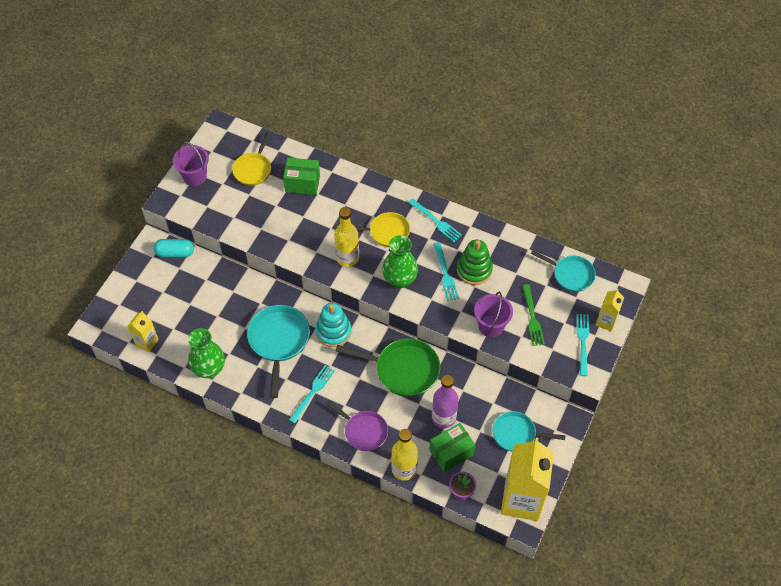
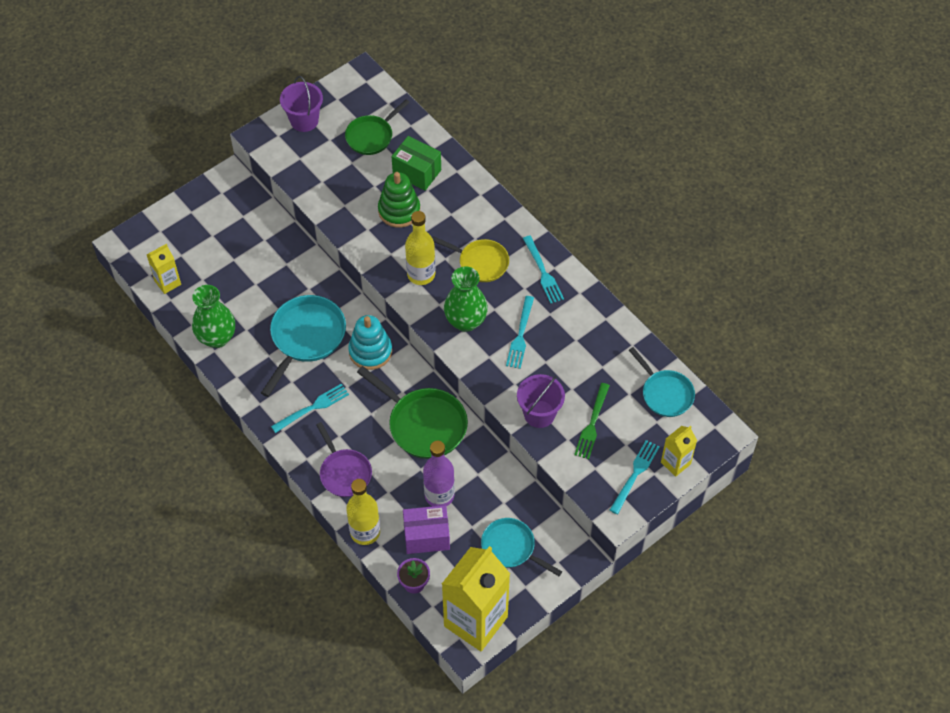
camera: 25 degrees right, 0 degrees up
turquoise capsule [154,239,194,257] -> none
yellow pan [232,132,271,186] -> green pan [345,99,410,155]
green box [429,423,475,472] -> purple box [403,505,450,554]
green stacking toy [457,240,493,285] -> green stacking toy moved to [378,172,420,228]

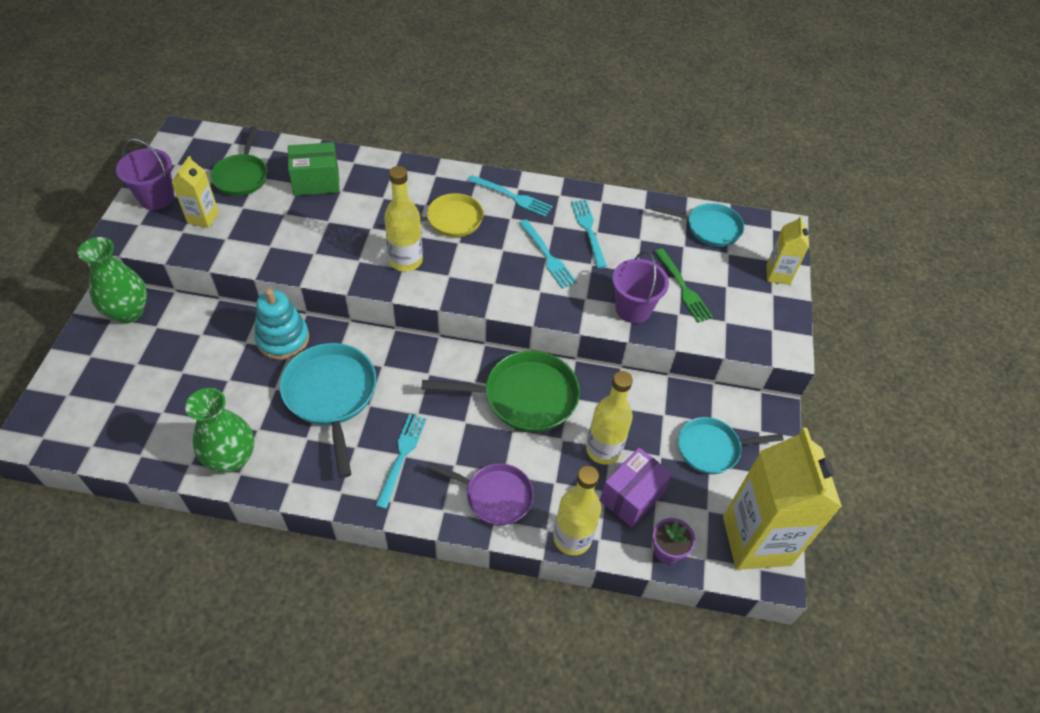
camera: 45 degrees left, 5 degrees down
yellow carton [147,244,181,294] -> yellow carton moved to [171,156,219,228]
turquoise stacking toy [348,315,392,370] -> turquoise stacking toy moved to [254,289,309,360]
green stacking toy [378,172,420,228] -> none
purple bottle [423,441,455,506] -> yellow bottle [586,371,633,465]
green vase [444,266,488,332] -> green vase moved to [77,237,147,323]
turquoise fork [610,440,659,514] -> turquoise fork moved to [571,200,607,268]

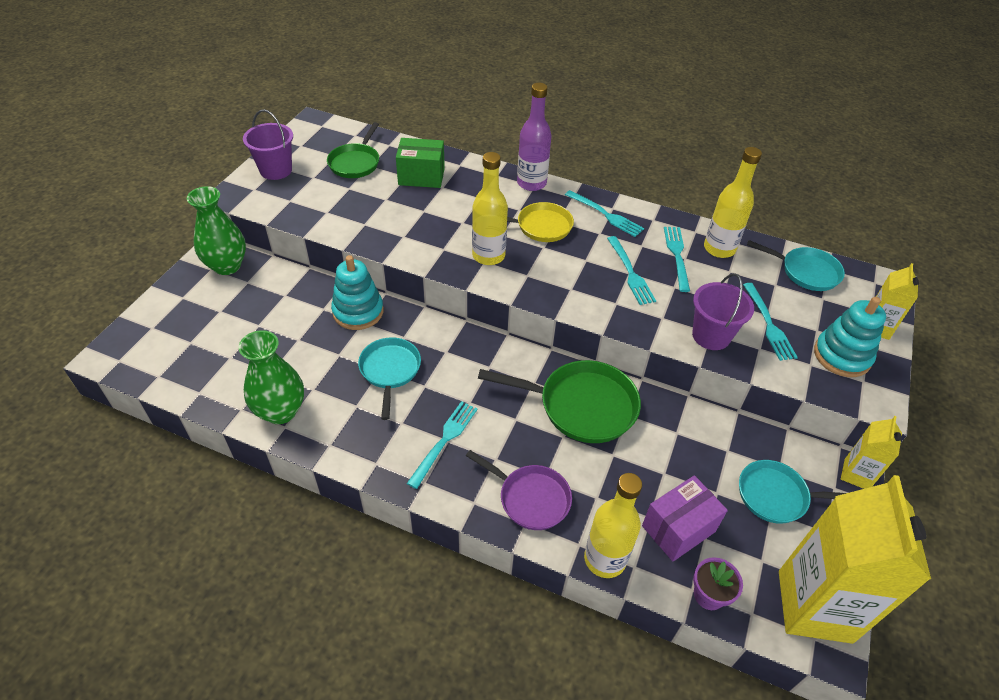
camera: 15 degrees right, 5 degrees down
yellow carton [171,156,219,228] -> yellow carton moved to [841,416,902,489]
turquoise pan [280,343,376,478] -> turquoise pan [358,337,421,420], size x0.66
yellow bottle [586,371,633,465] -> yellow bottle moved to [704,147,762,258]
green fork [654,248,713,323] -> turquoise fork [743,283,798,361]
none -> purple bottle [517,83,551,191]
none -> turquoise stacking toy [814,297,886,377]

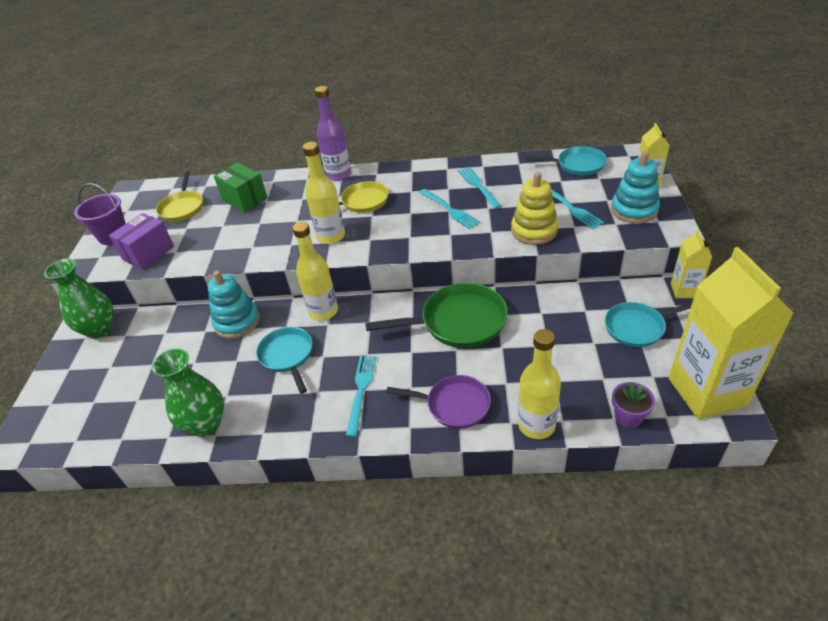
camera: 15 degrees left, 5 degrees down
green pan [327,122,379,178] -> yellow pan [156,171,203,222]
green box [396,138,445,188] -> green box turned 60 degrees clockwise [214,162,268,213]
turquoise fork [565,190,644,237] -> none
purple box [642,475,728,561] -> purple box moved to [109,213,174,270]
purple bucket [692,273,754,350] -> yellow stacking toy [511,172,558,245]
yellow bottle [704,147,762,258] -> yellow bottle moved to [293,222,338,321]

